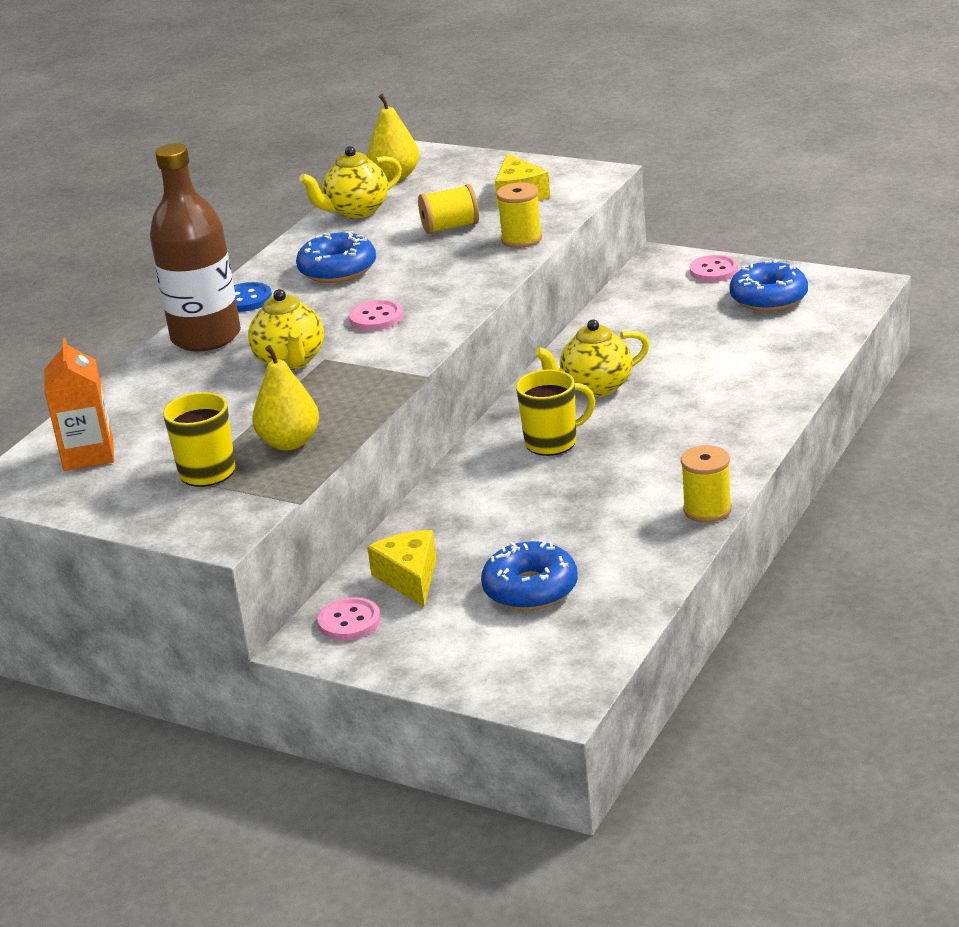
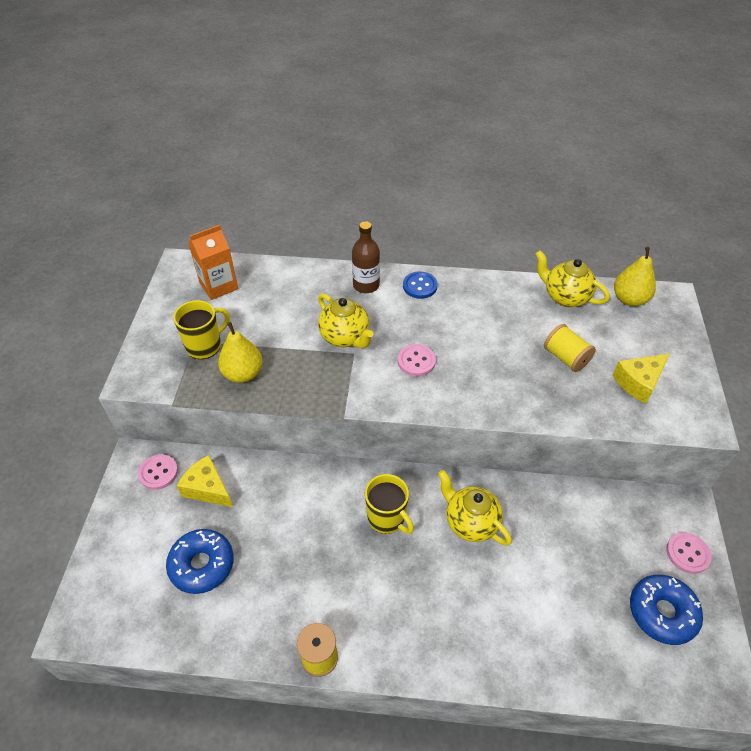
camera: 65 degrees right, 20 degrees up
brown bottle [150,143,241,352] -> brown bottle [352,221,380,293], size x0.58
yellow teapot [248,289,324,370] -> yellow teapot turned 90 degrees counterclockwise [318,293,374,348]
blue donut [296,231,376,283] -> none
yellow cheese [367,530,436,607] -> yellow cheese turned 105 degrees counterclockwise [177,455,233,507]
yellow spool [496,182,542,248] -> none

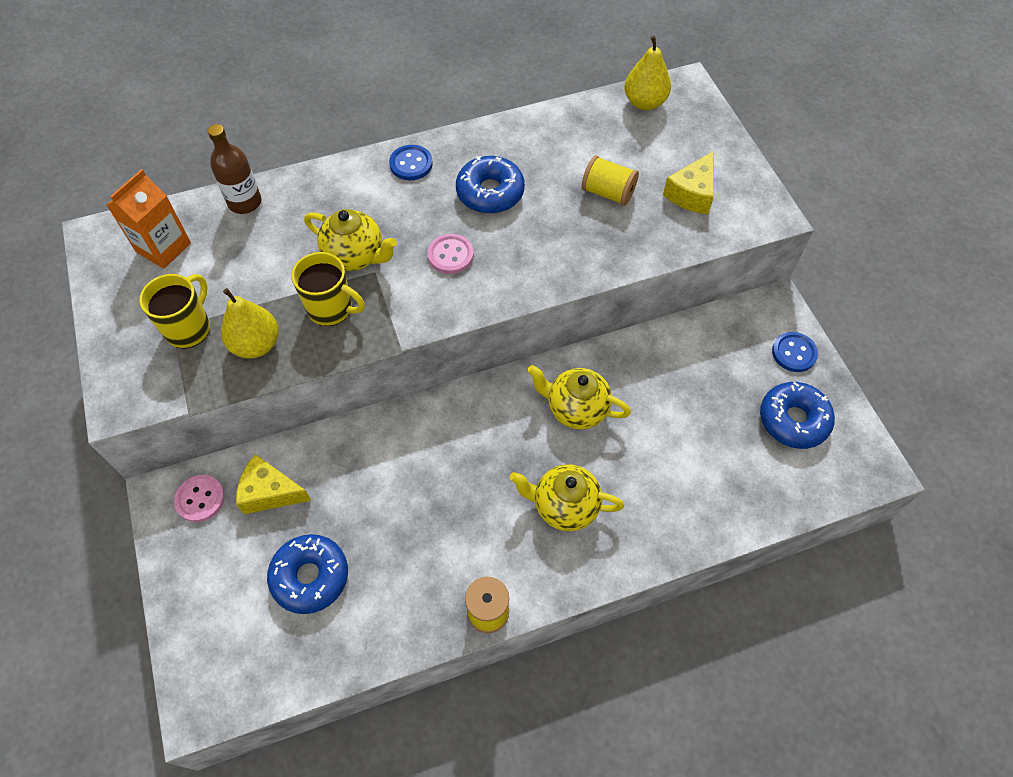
camera: 25 degrees left, 10 degrees up
brown bottle [352,221,380,293] -> brown bottle moved to [208,124,262,214]
yellow mug [365,474,414,534] -> yellow mug moved to [291,252,365,326]
yellow teapot [536,250,610,307] -> yellow teapot moved to [510,464,624,531]
pink button [666,532,711,574] -> blue button [772,332,818,372]
none -> blue donut [456,156,525,214]

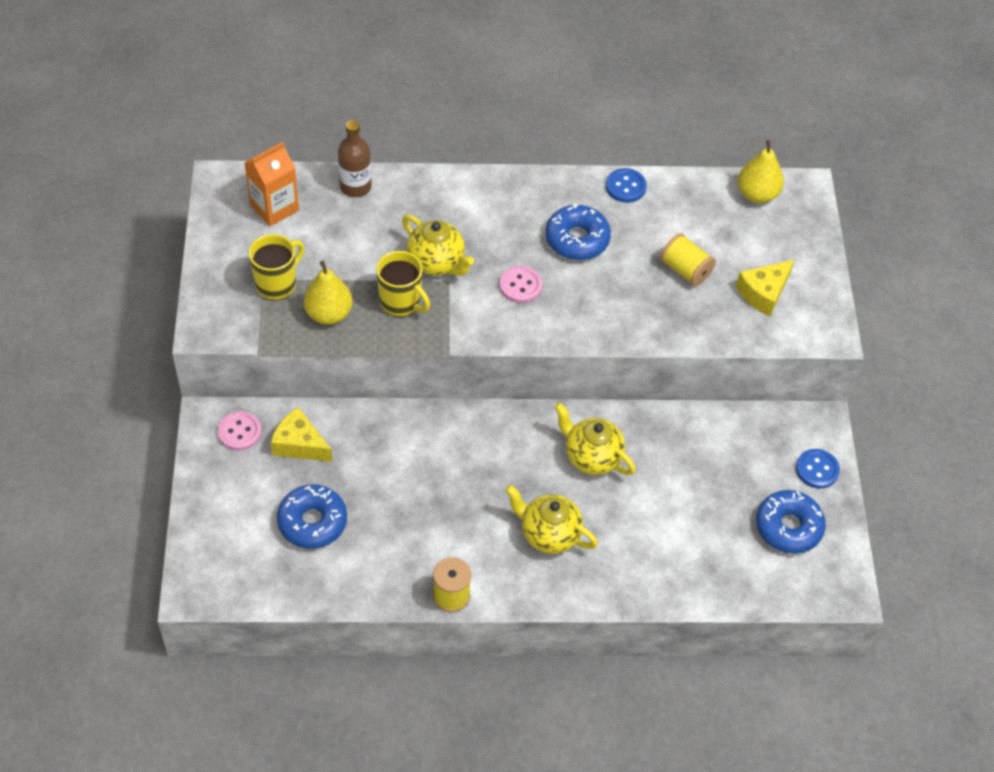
camera: 15 degrees right, 5 degrees down
blue button [389,145,433,180] -> blue button moved to [606,168,647,203]

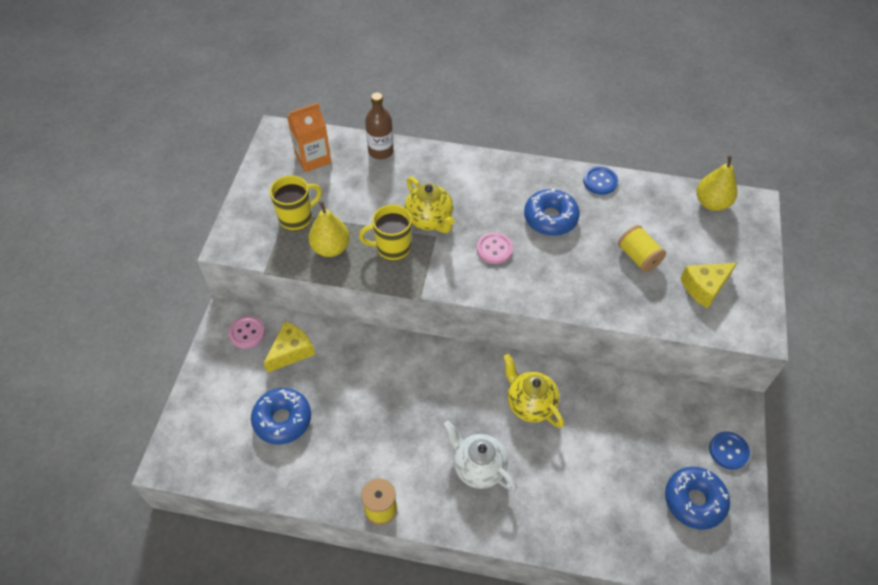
camera: 15 degrees right, 0 degrees up
yellow cheese [271,407,333,462] -> yellow cheese turned 90 degrees clockwise [264,321,315,373]
yellow mug [376,251,430,317] -> yellow mug turned 120 degrees clockwise [359,205,412,261]
yellow teapot [505,485,598,554] -> white teapot [444,420,517,491]

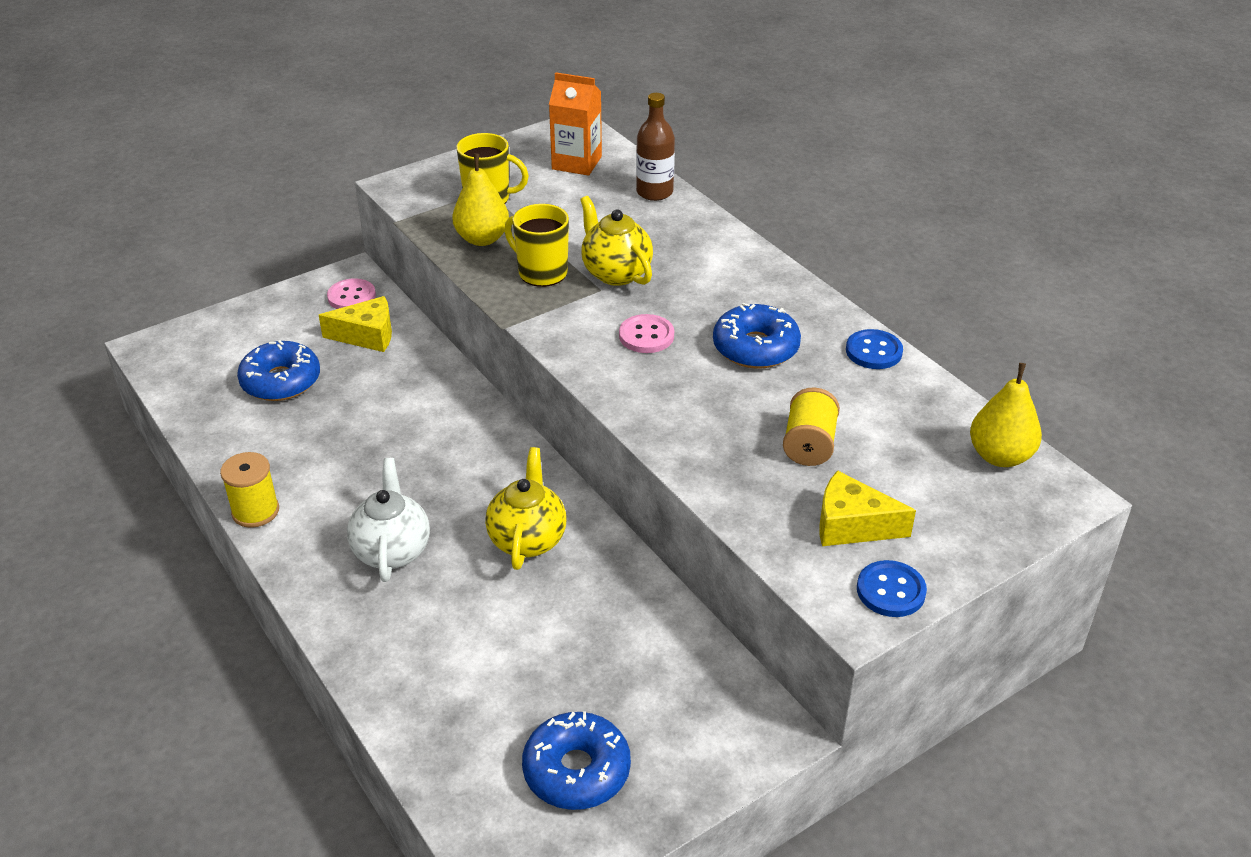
camera: 45 degrees right, 15 degrees down
yellow teapot [405,177,455,233] -> yellow teapot turned 135 degrees clockwise [580,196,653,286]
blue button [709,431,750,470] -> blue button moved to [857,560,927,617]

